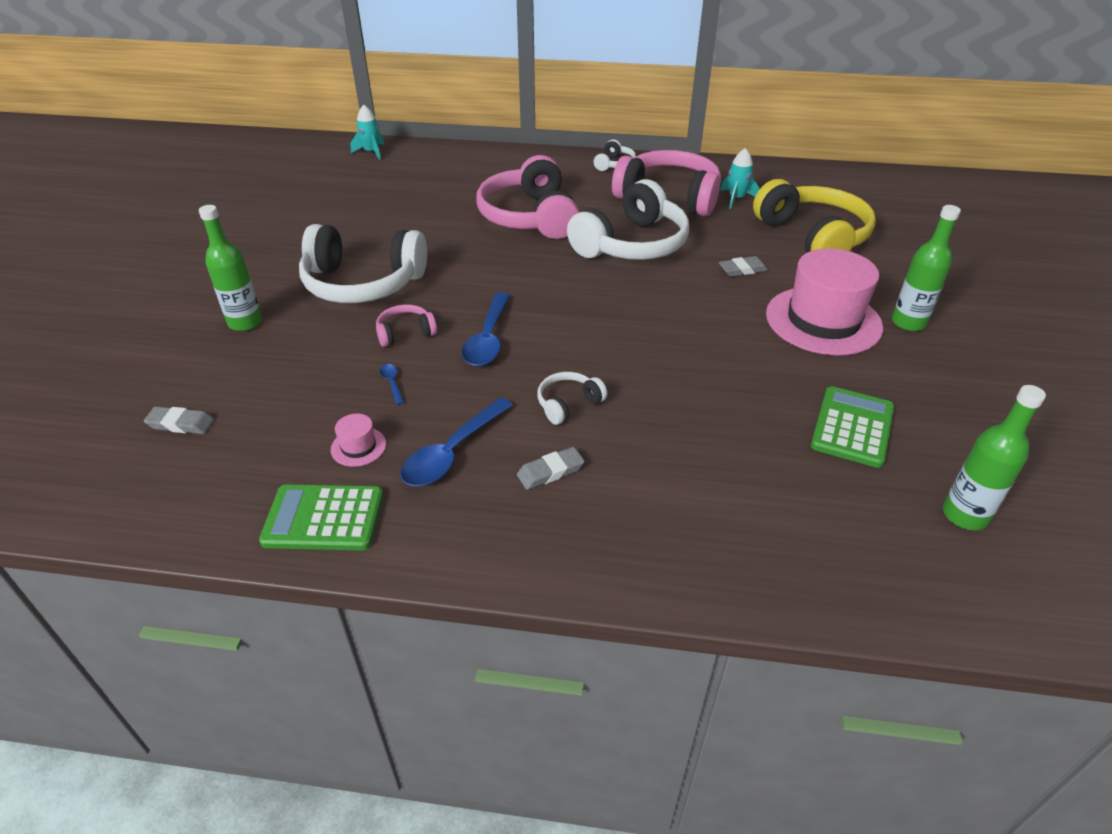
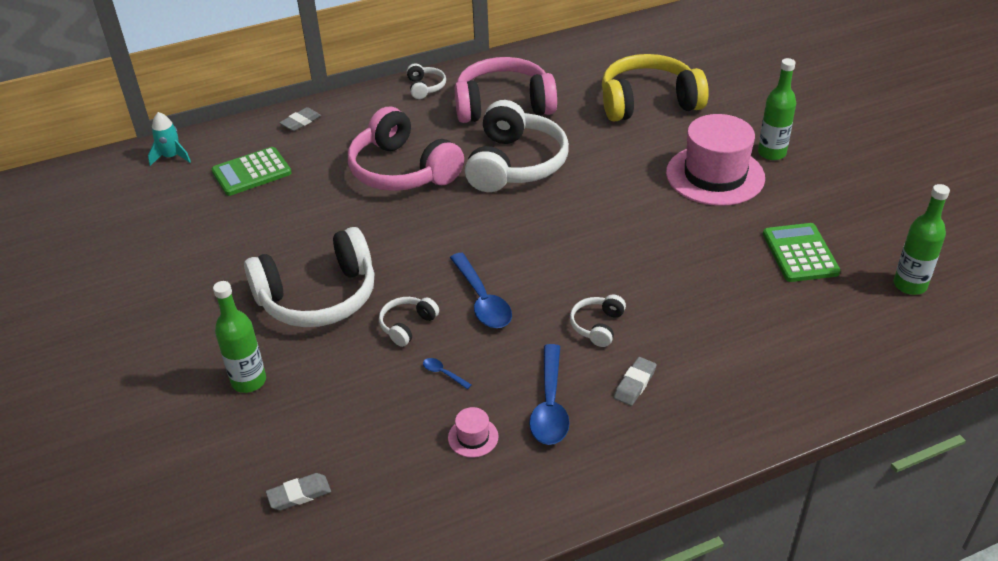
camera: 30 degrees left, 0 degrees up
green calculator [259,484,383,550] -> green calculator moved to [212,147,292,196]
pink headphones [376,305,437,347] -> white headphones [379,297,439,347]
grey eraser [719,256,768,277] -> grey eraser moved to [279,107,321,131]
turquoise rocket [721,148,760,209] -> none
yellow headphones [753,179,876,253] -> yellow headphones turned 45 degrees counterclockwise [602,54,709,122]

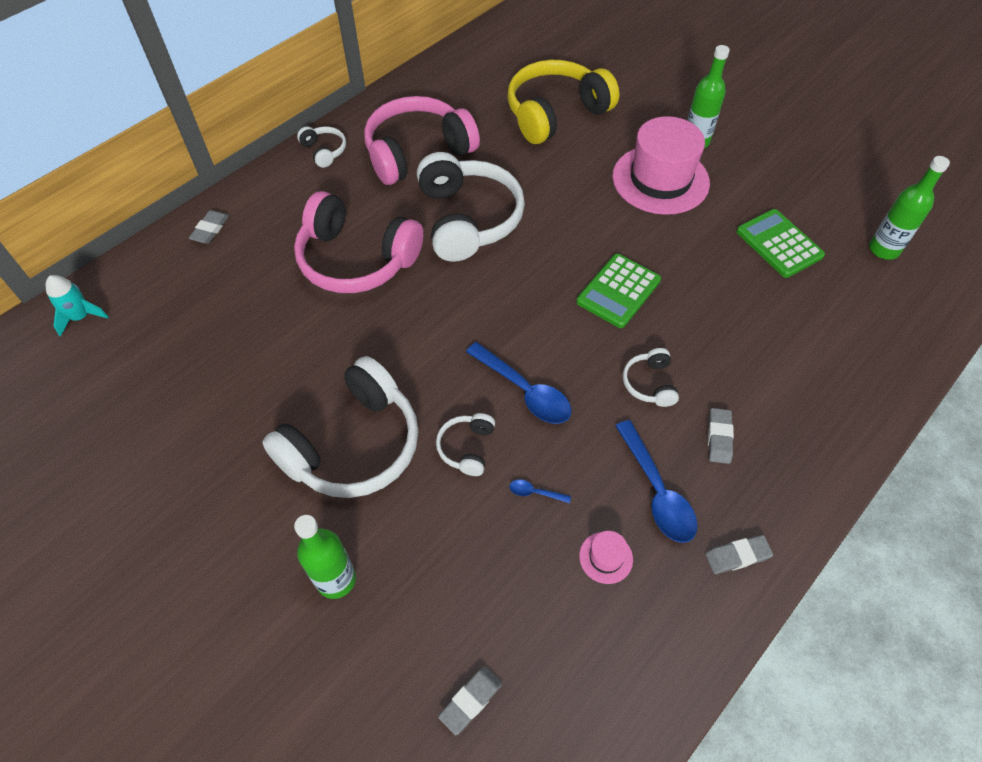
camera: 25 degrees left, 15 degrees up
green calculator [212,147,292,196] -> green calculator moved to [576,254,661,328]
none -> grey eraser [705,535,773,574]

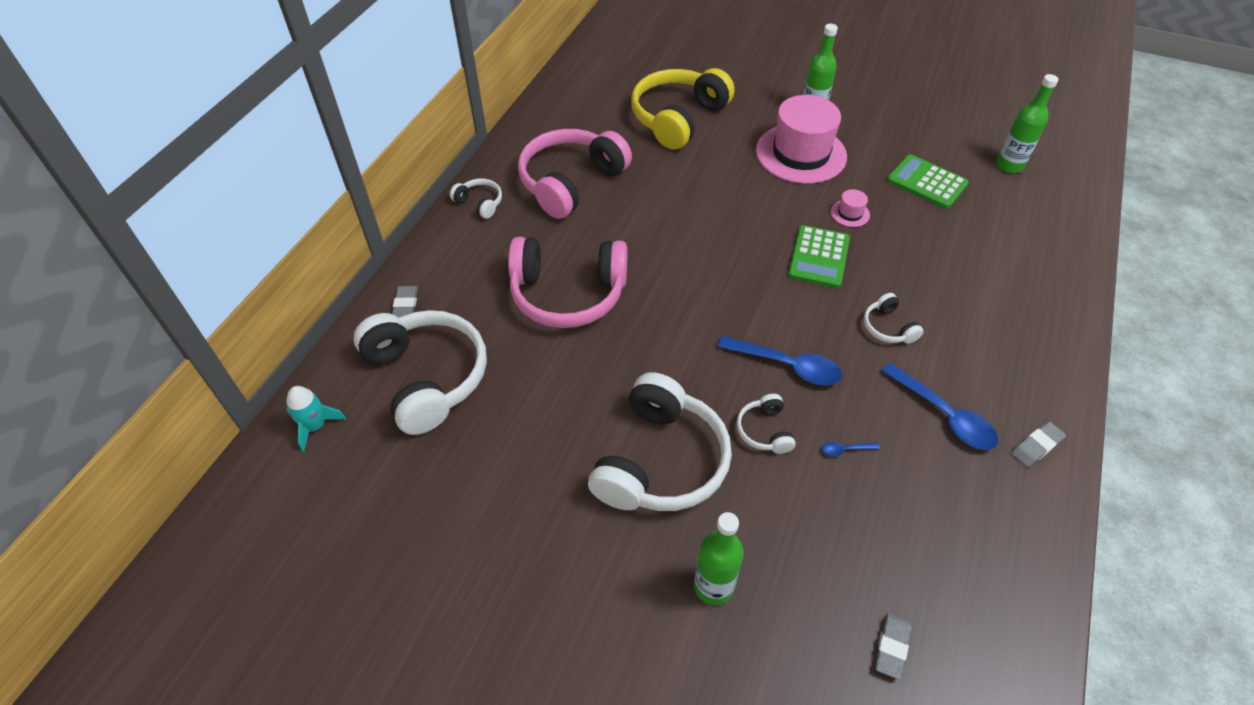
camera: 20 degrees left, 5 degrees down
white headphones [417,152,525,262] -> white headphones moved to [354,310,487,435]
pink hat [579,531,633,584] -> pink hat moved to [831,189,870,227]
grey eraser [708,408,734,464] -> none

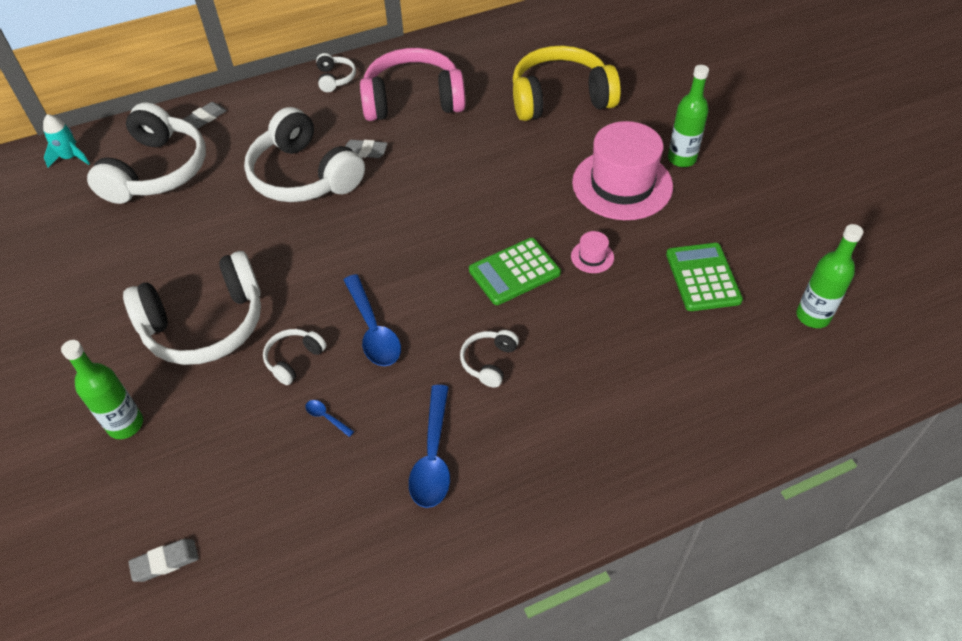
camera: 45 degrees right, 0 degrees up
pink headphones [508,237,628,328] -> white headphones [244,107,365,202]
grey eraser [1011,422,1066,467] -> grey eraser moved to [345,140,388,158]

